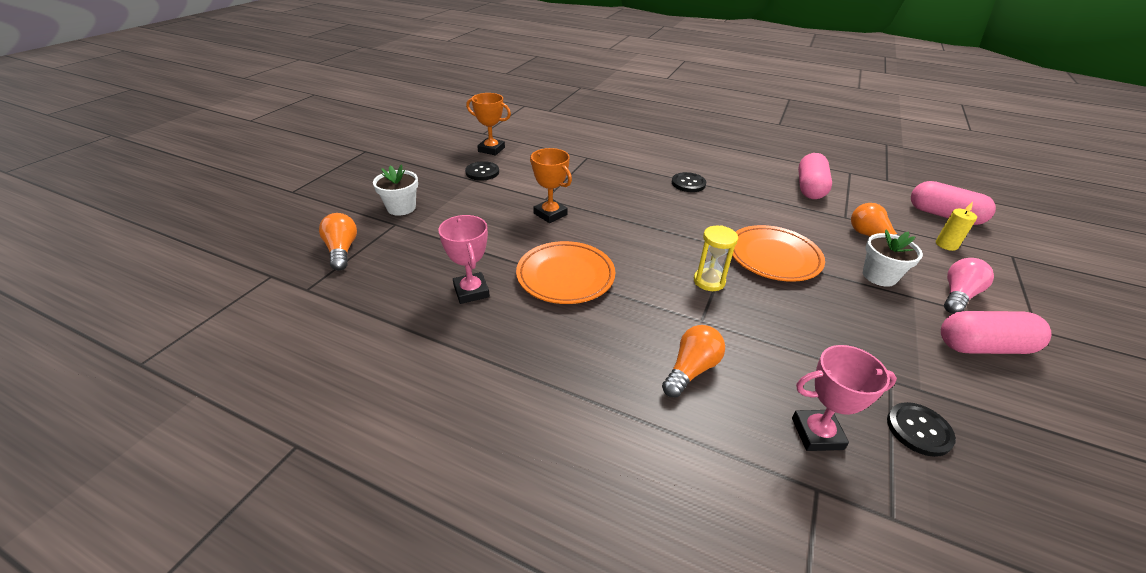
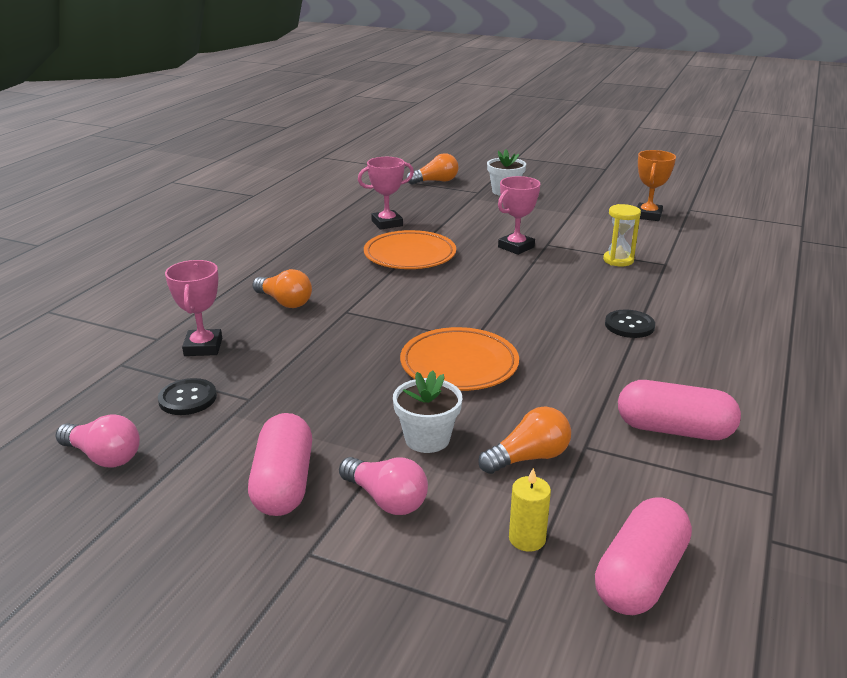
camera: 90 degrees right, 10 degrees down
black button [465,161,499,181] -> none
orange trophy [530,148,572,223] -> pink trophy [498,176,540,255]
yellow hourglass [694,225,738,291] -> yellow hourglass moved to [603,204,641,266]
none -> pink light bulb [56,414,140,468]

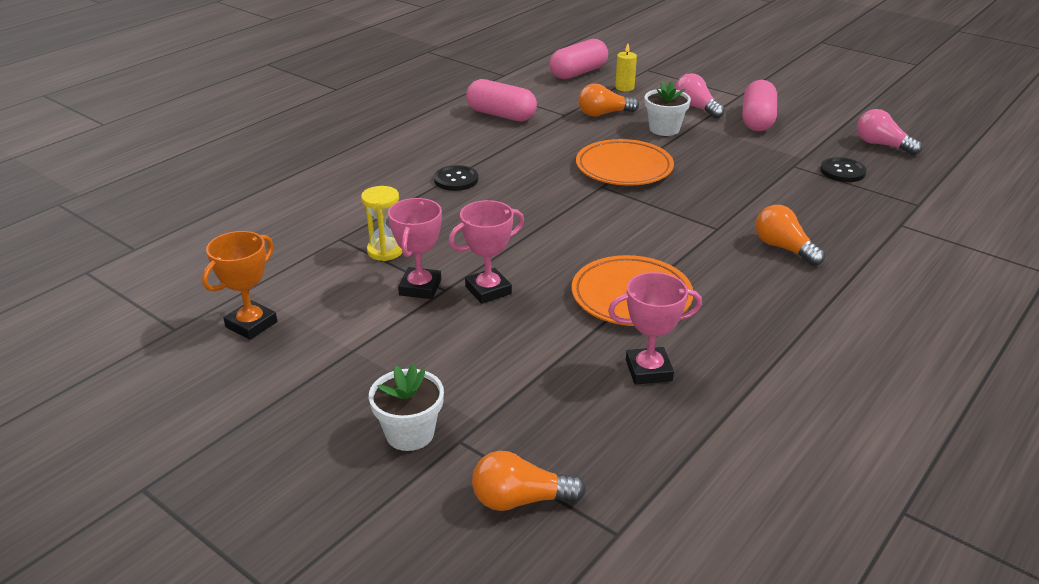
camera: 165 degrees left, 5 degrees up
pink trophy [165,260,222,356] -> pink trophy moved to [388,198,442,299]

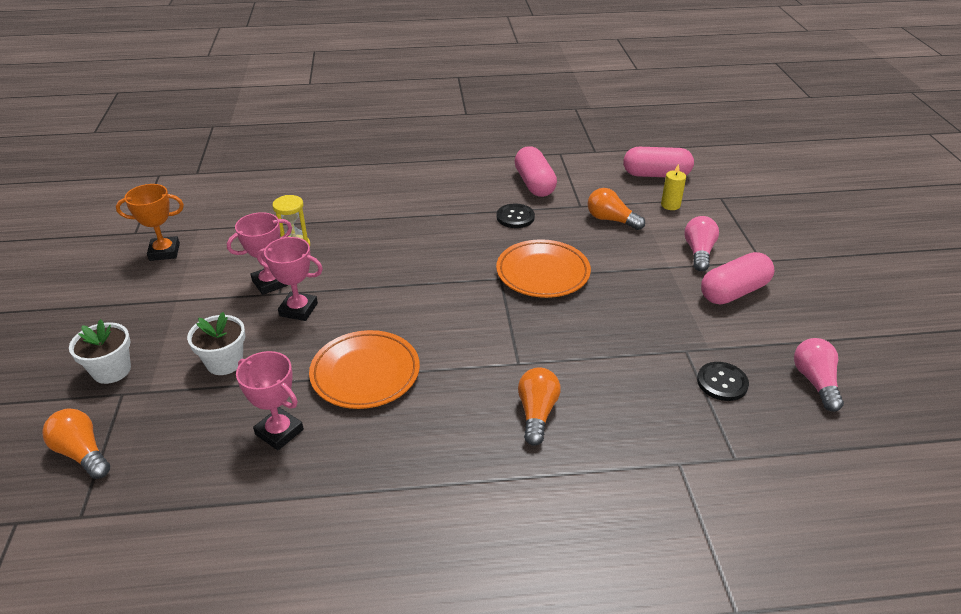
camera: 45 degrees right, 5 degrees up
black button [434,165,479,191] -> black button moved to [497,204,535,228]
white flower pot [645,81,691,136] -> white flower pot moved to [187,312,245,375]

